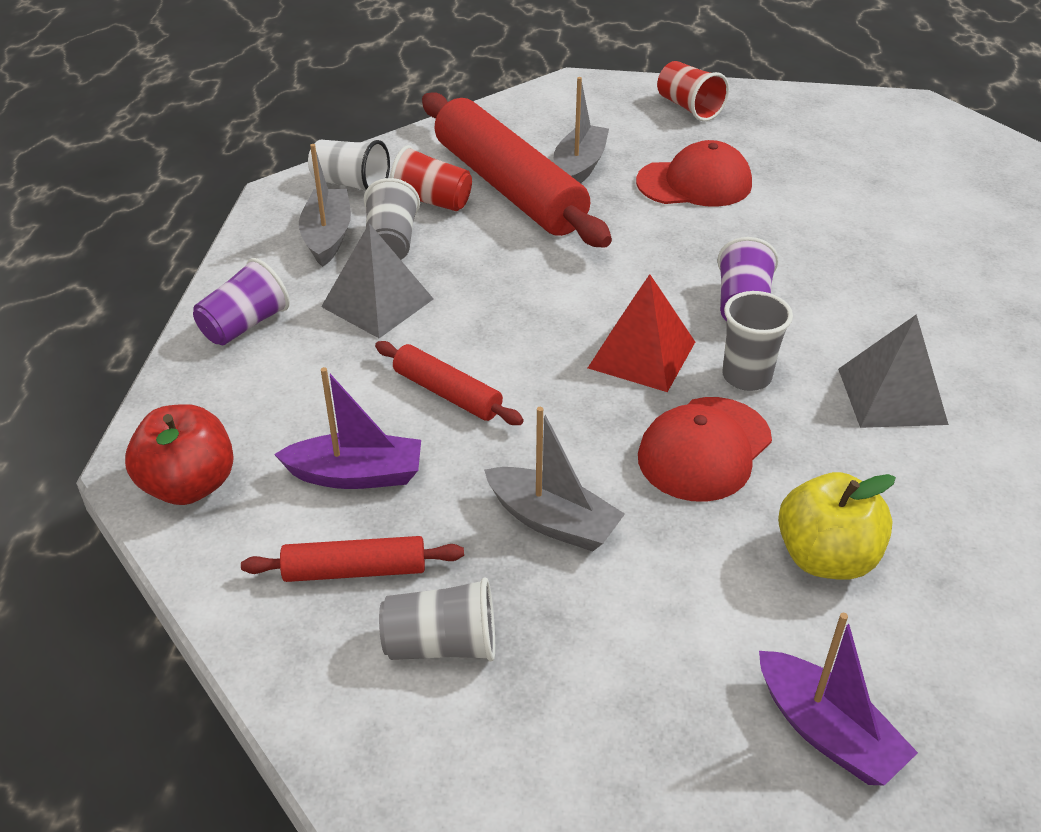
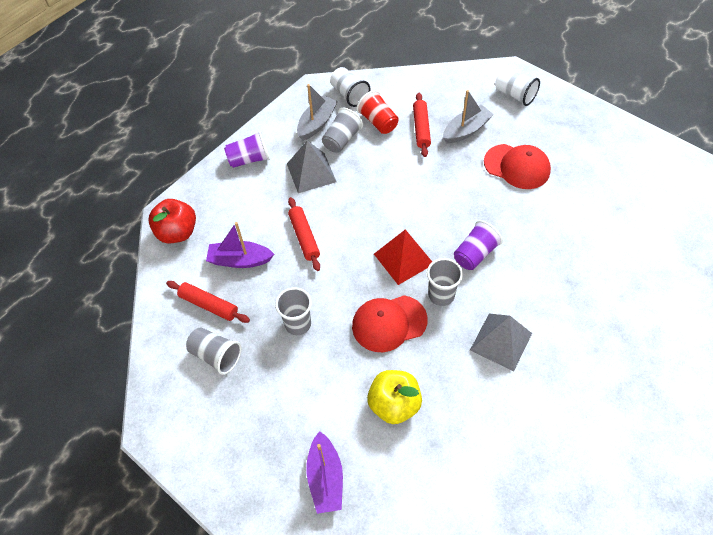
camera: 35 degrees right, 15 degrees up
purple boat [274,367,421,489] -> purple boat turned 150 degrees clockwise [206,222,274,268]
red rolling pin [422,92,612,248] -> red rolling pin [413,93,431,157], size x0.47
grey boat [484,407,625,552] -> grey cup [275,287,312,335]
red cup [657,61,729,121] -> none
none -> white cup [495,69,540,106]

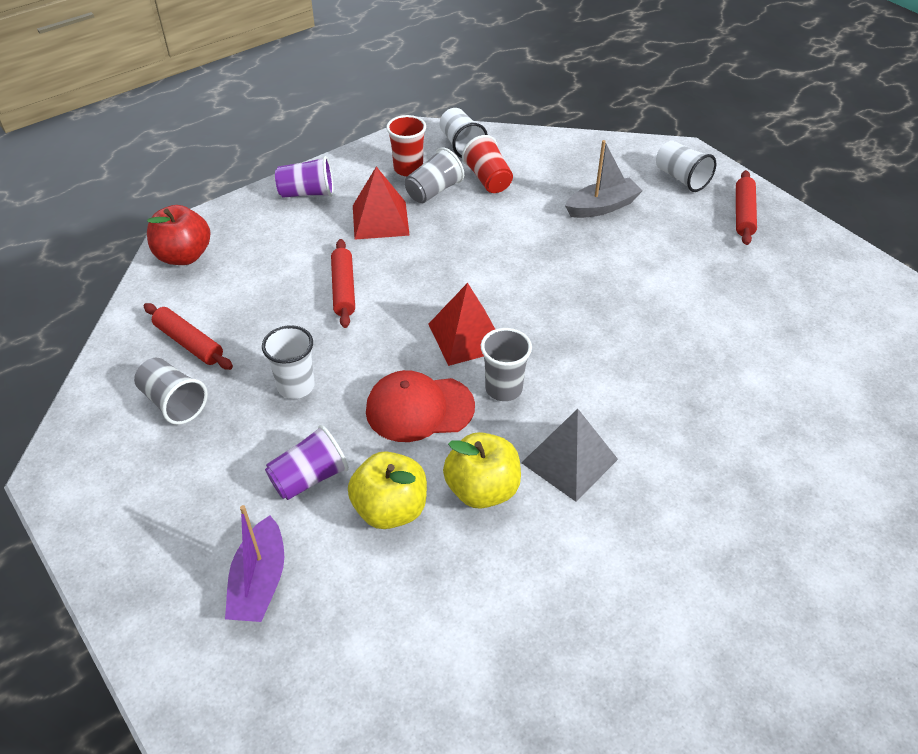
camera: 10 degrees right, 10 degrees down
purple boat [206,222,274,268] -> none
grey cup [275,287,312,335] -> white cup [262,325,315,399]
grey pyramid [287,141,337,193] -> red pyramid [353,166,410,240]
grey boat [297,84,338,141] -> red cup [386,115,426,176]
red rolling pin [413,93,431,157] -> red rolling pin moved to [736,170,757,245]
purple cup [454,220,503,270] -> purple cup moved to [265,425,349,500]
red cap [484,144,551,189] -> none
none -> yellow apple [443,432,521,509]

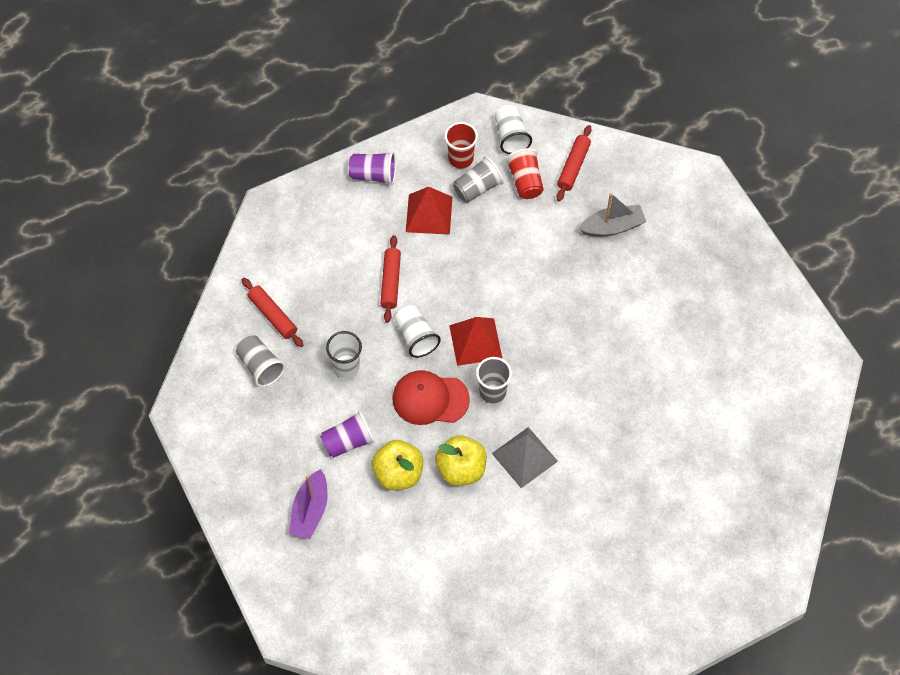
camera: 10 degrees right, 15 degrees up
red apple [147,205,210,265] -> none
white cup [656,141,716,192] -> white cup moved to [395,305,441,358]
red rolling pin [736,170,757,245] -> red rolling pin moved to [556,125,592,201]

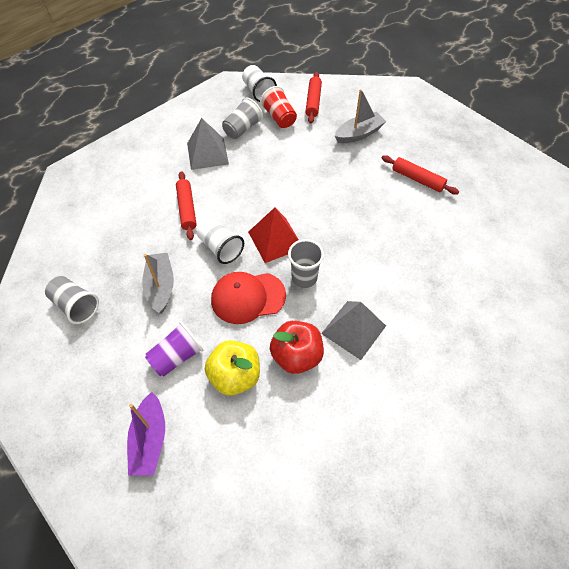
camera: 15 degrees left, 5 degrees down
red rolling pin [241,278,304,347] -> red rolling pin moved to [382,155,459,195]
white cup [326,331,362,378] -> grey boat [142,253,174,314]
purple cup [349,152,396,185] -> none
red pyramid [406,187,452,235] -> grey pyramid [187,118,229,170]
yellow apple [435,435,487,486] -> red apple [270,321,324,374]
red cup [444,122,478,169] -> none

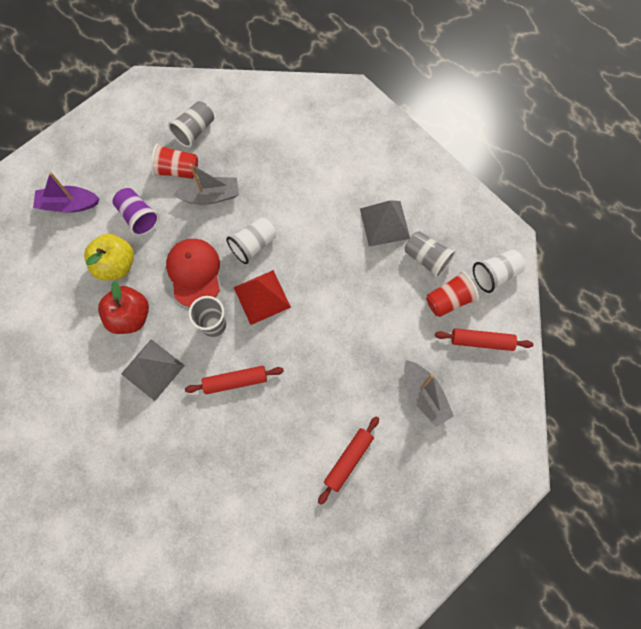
camera: 90 degrees right, 15 degrees up
red rolling pin [176,171,197,240] -> red rolling pin moved to [185,366,284,394]
none -> red cup [151,144,198,179]

